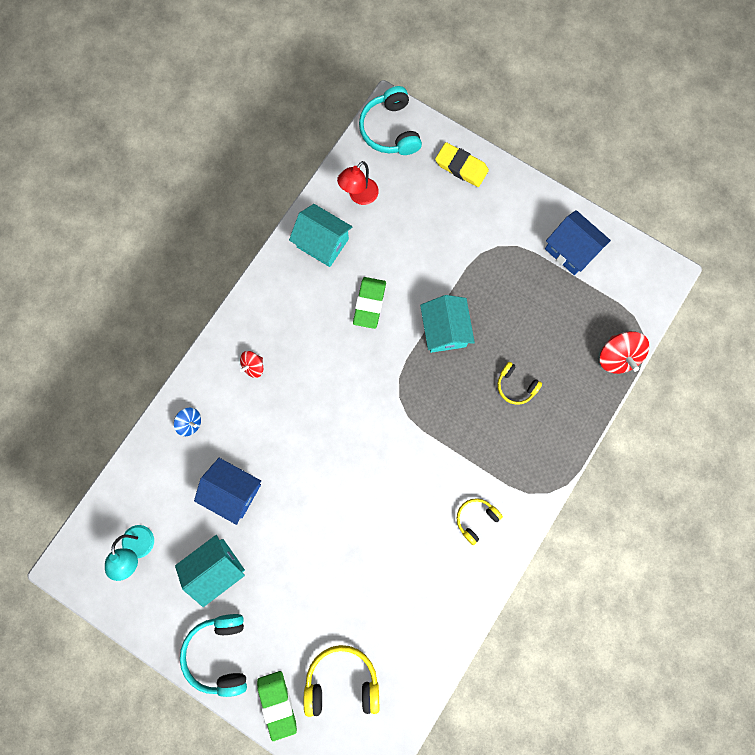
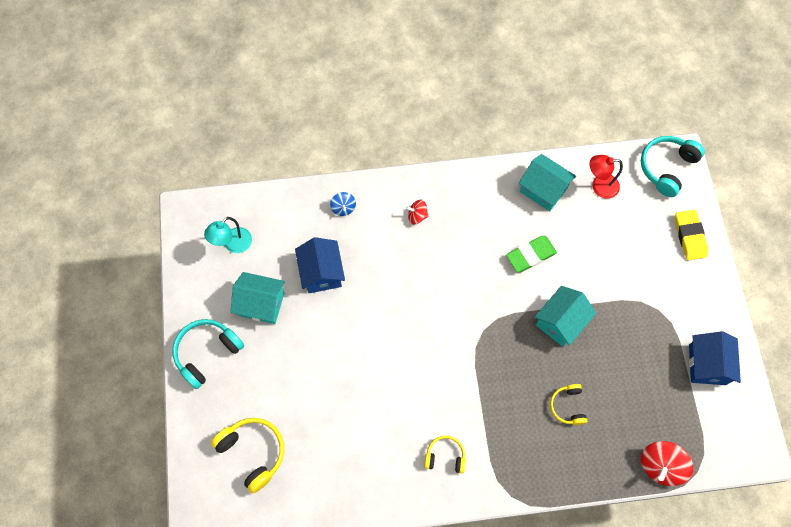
camera: 50 degrees right, 10 degrees down
green eraser [257,671,297,741] -> none
turquoise house [289,204,352,267] -> turquoise house turned 45 degrees counterclockwise [519,154,576,211]

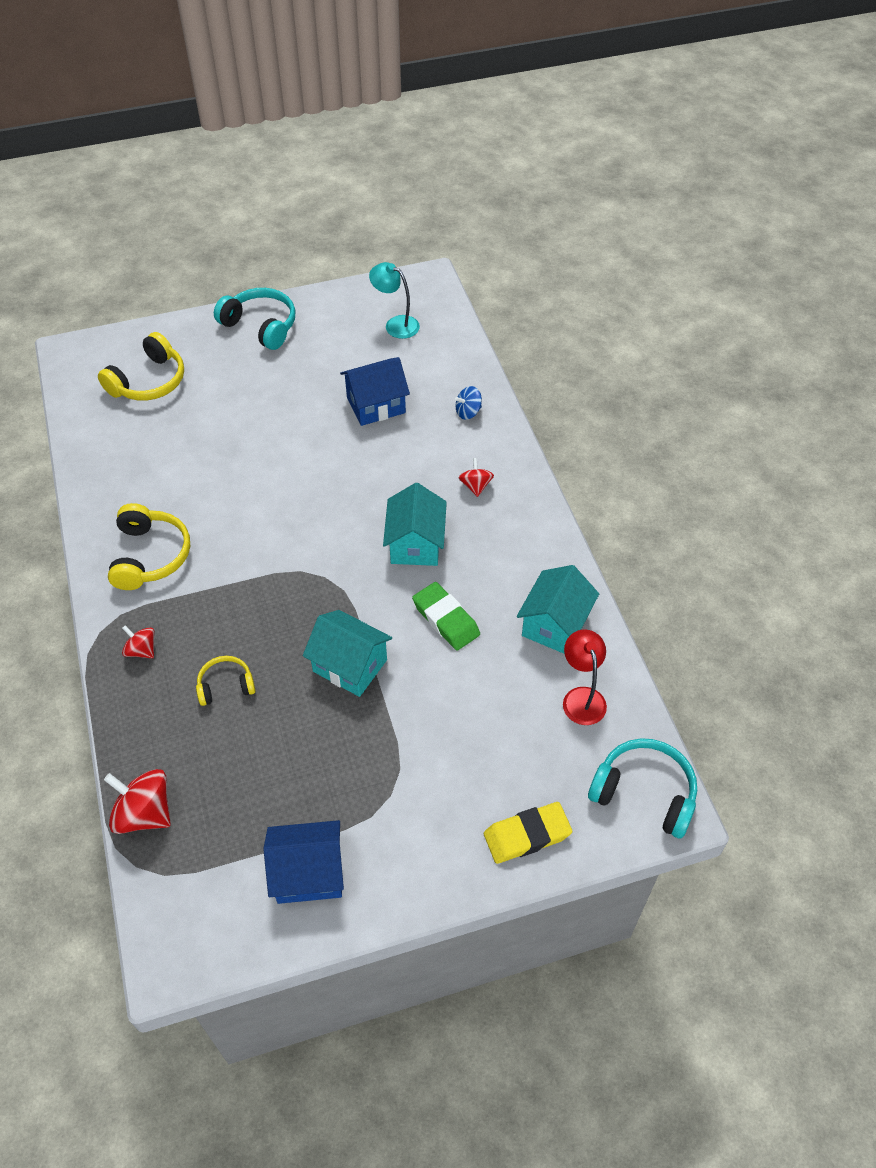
camera: 80 degrees right, 15 degrees down
turquoise house [230,272,285,324] -> turquoise house moved to [383,483,447,566]
yellow headphones [424,436,466,473] -> yellow headphones [108,503,190,590], size x1.68
none -> red spinning top [122,625,154,658]

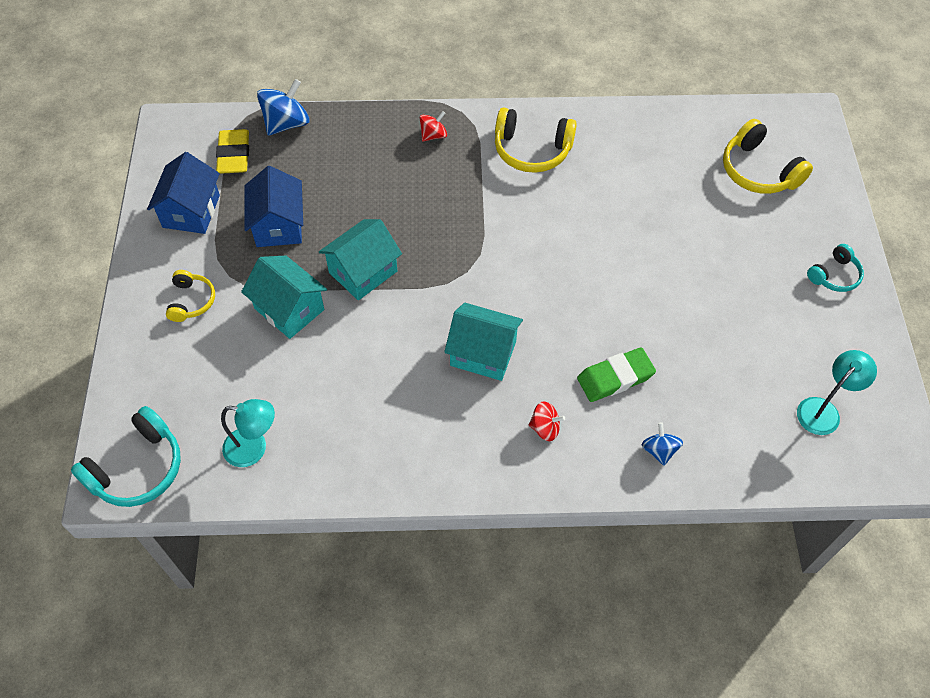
camera: 105 degrees right, 5 degrees up
red spinning top [104,769,171,834] -> blue spinning top [257,79,309,135]
yellow headphones [196,656,256,706] -> yellow headphones moved to [166,270,215,322]
turquoise headphones [214,288,295,350] -> turquoise headphones [807,244,864,292], size x0.59
blue house [340,357,410,426] -> blue house moved to [244,166,303,247]
green eraser [412,582,480,650] -> green eraser moved to [577,347,656,402]
yellow eraser [484,802,572,864] -> yellow eraser moved to [216,129,249,174]
turquoise house [517,565,599,654] -> turquoise house moved to [241,256,327,339]
red lamp [563,629,607,725] -> turquoise lamp [221,399,275,467]

